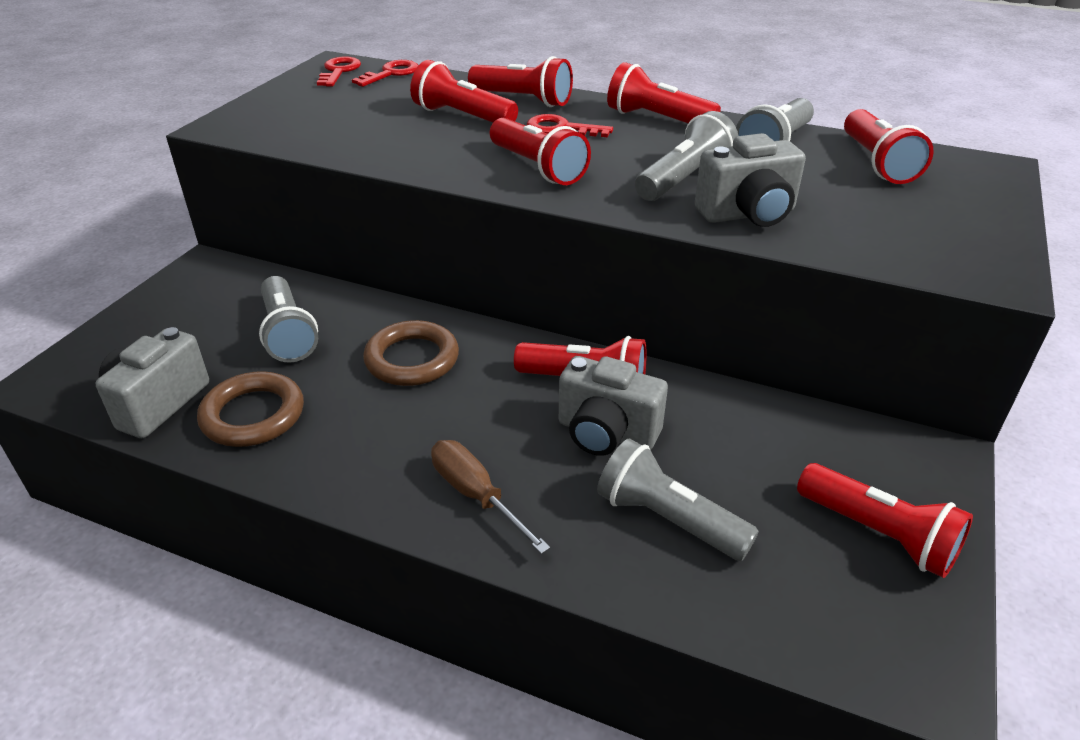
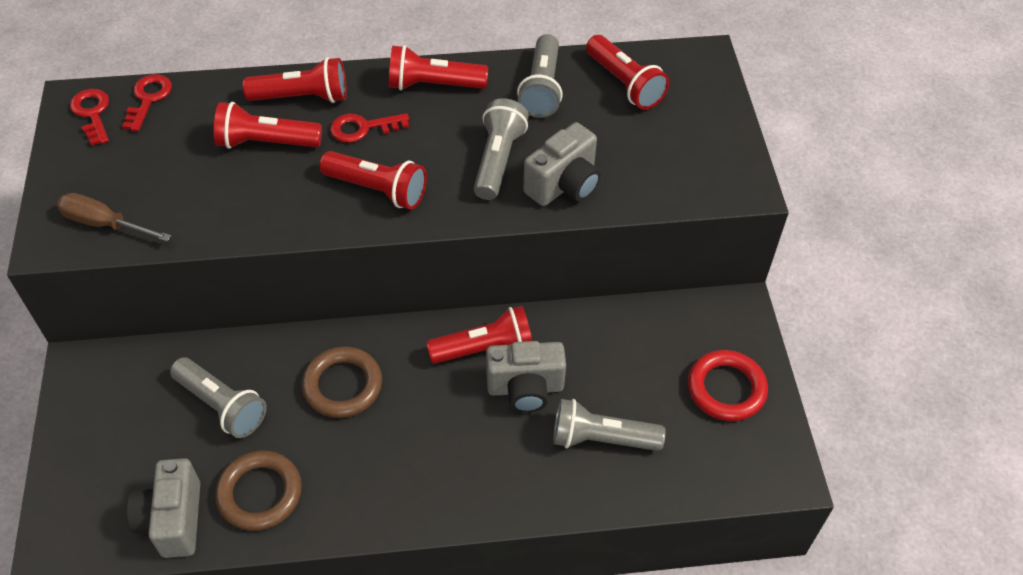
camera: 30 degrees left, 15 degrees up
brown screwdriver [431,440,550,554] -> brown screwdriver moved to [57,193,171,242]
red flashlight [797,463,973,578] -> red ring [688,350,768,421]

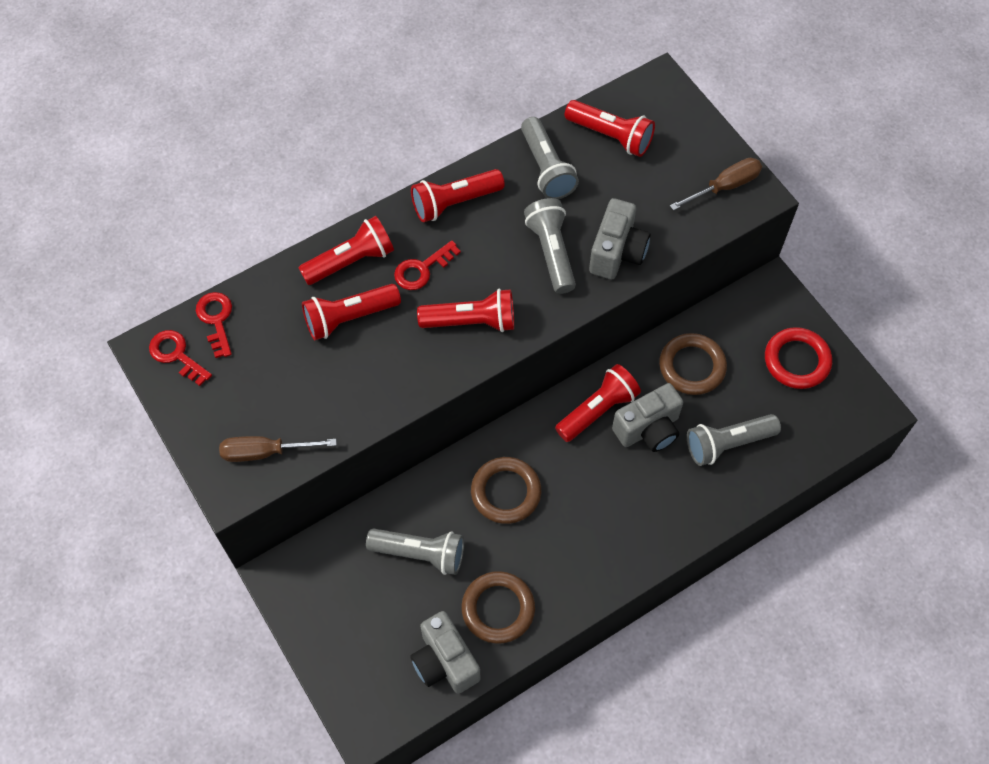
camera: 25 degrees left, 10 degrees up
none -> brown ring [659,333,727,395]
none -> brown screwdriver [670,158,762,211]

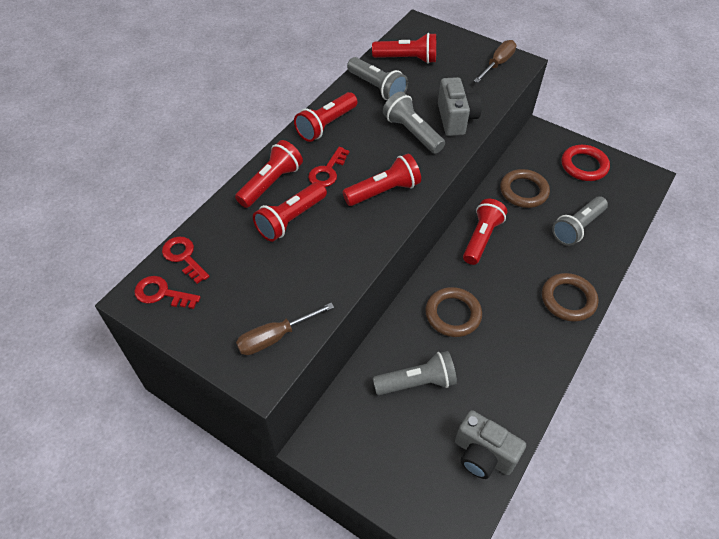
camera: 25 degrees left, 10 degrees down
brown ring [461,571,535,644] -> brown ring moved to [542,273,599,322]
grey camera [612,383,683,452] -> none

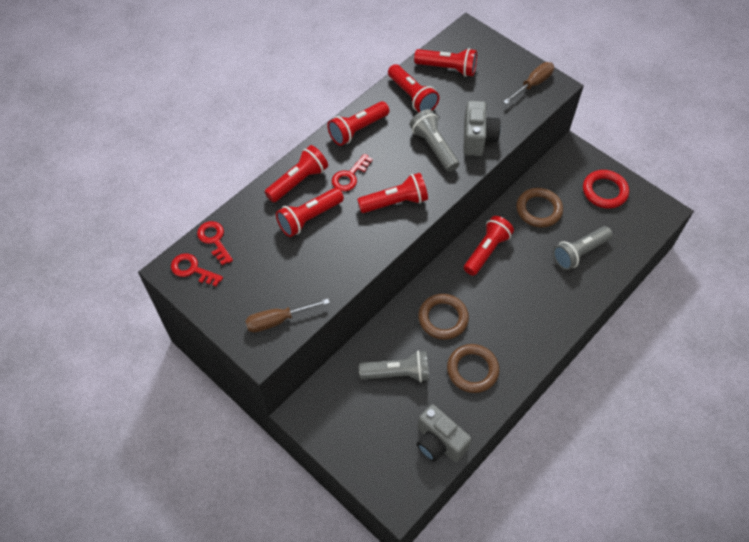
camera: 10 degrees right, 5 degrees up
grey flashlight [347,57,408,100] -> red flashlight [388,64,440,112]
brown ring [542,273,599,322] -> brown ring moved to [447,344,499,393]

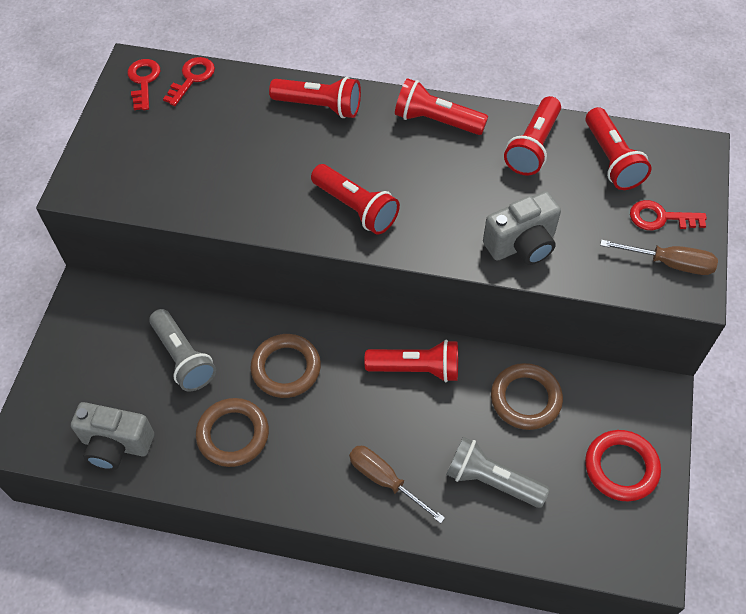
camera: 60 degrees right, 0 degrees up
brown screwdriver [245,299,330,333] -> brown screwdriver moved to [349,446,445,524]
red flashlight [276,188,344,237] -> none
red key [332,154,373,192] -> red key moved to [630,200,707,230]
grey flashlight [410,109,459,172] -> none
grey camera [417,404,471,462] -> grey camera turned 90 degrees counterclockwise [71,402,154,470]

